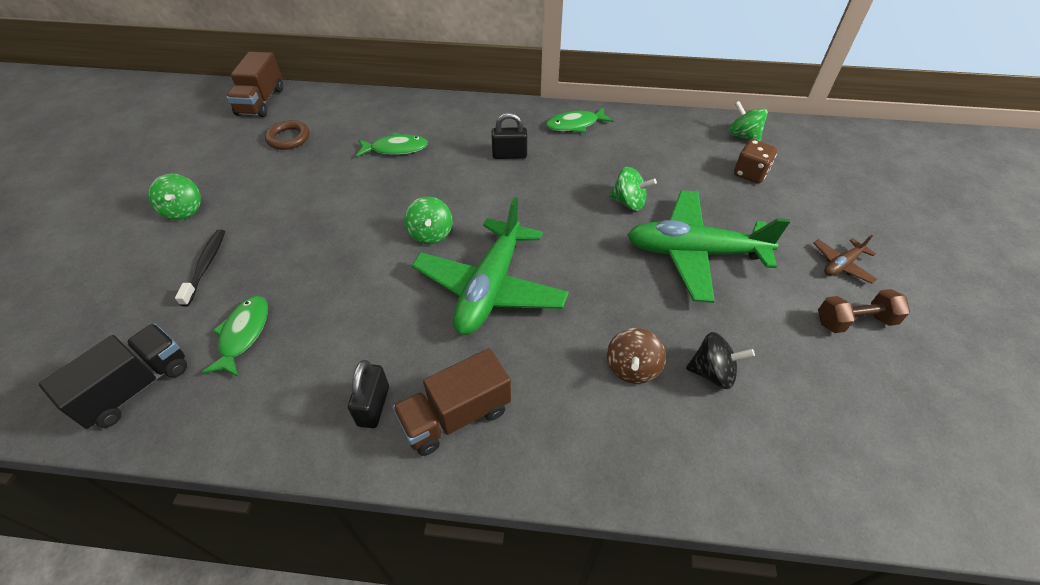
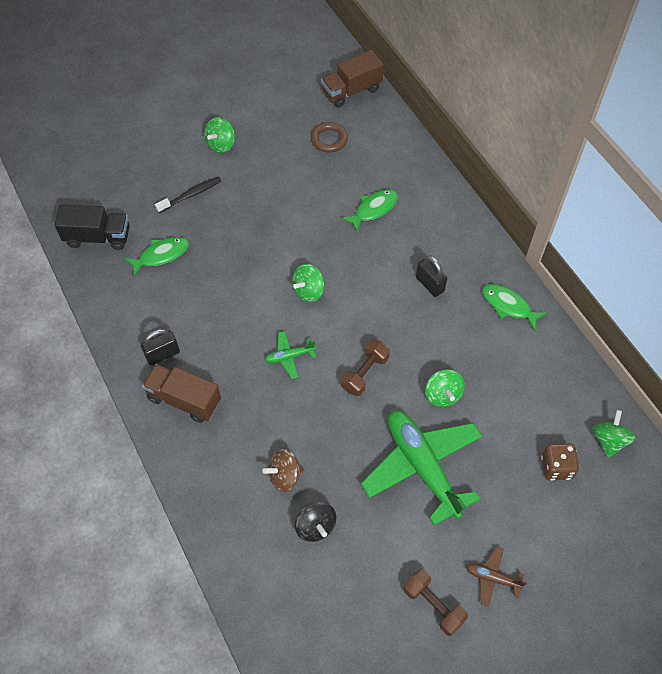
camera: 55 degrees right, 10 degrees up
green fish [356,133,428,157] -> green fish turned 90 degrees counterclockwise [341,189,398,232]
green plane [412,197,569,335] -> green plane [265,331,316,379], size x0.44
none -> brown dumbbell [341,339,390,396]

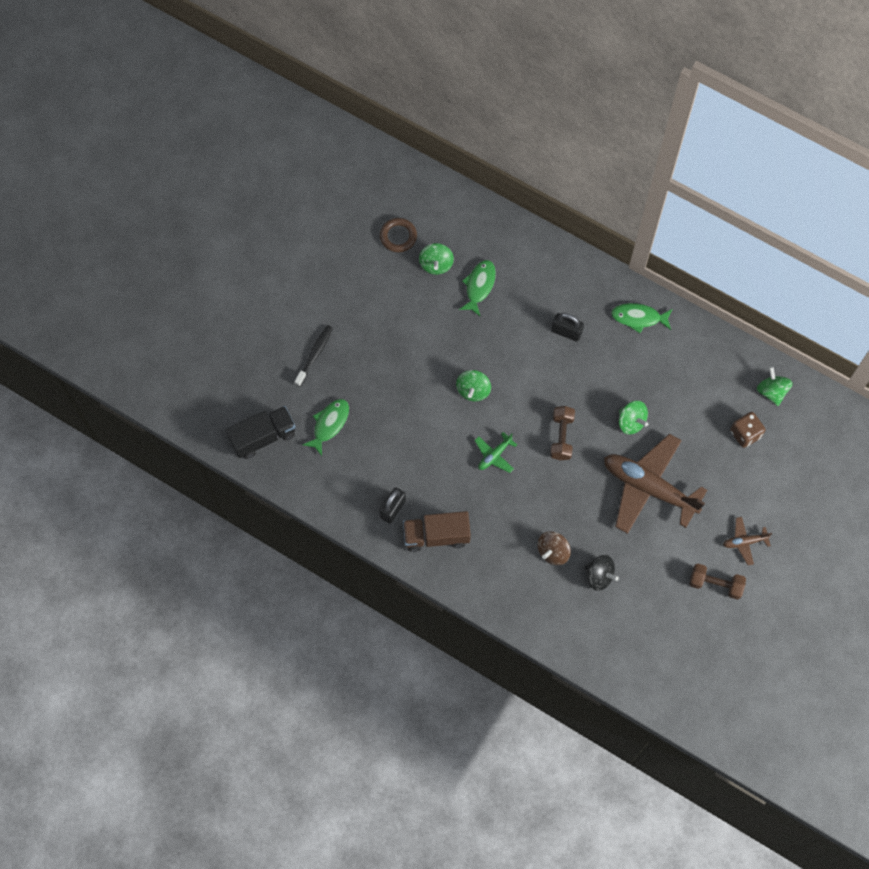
camera: 30 degrees left, 10 degrees up
green spinning top [204,117,235,153] -> green spinning top moved to [419,243,454,275]
brown truck [321,50,384,108] -> none
green plane [361,410,482,525] -> brown plane [604,434,707,534]

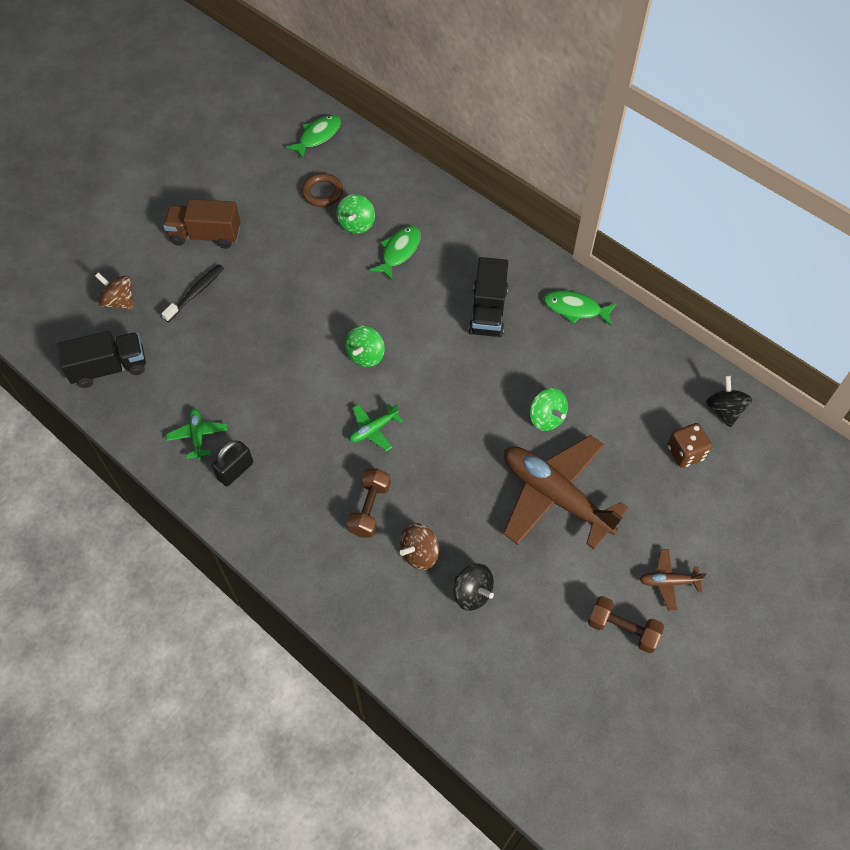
camera: 10 degrees right, 10 degrees down
green fish [302,399,349,456] -> green fish moved to [285,115,341,159]
brown truck [403,511,471,552] -> brown truck moved to [163,199,241,249]
brown dumbbell [550,406,575,460] -> brown dumbbell moved to [347,469,391,538]
black padlock [551,313,584,341] -> black truck [468,257,508,337]
green spinning top [757,366,793,406] -> black spinning top [706,376,752,427]
none -> brown spinning top [95,272,134,310]
none -> green plane [166,409,227,460]

